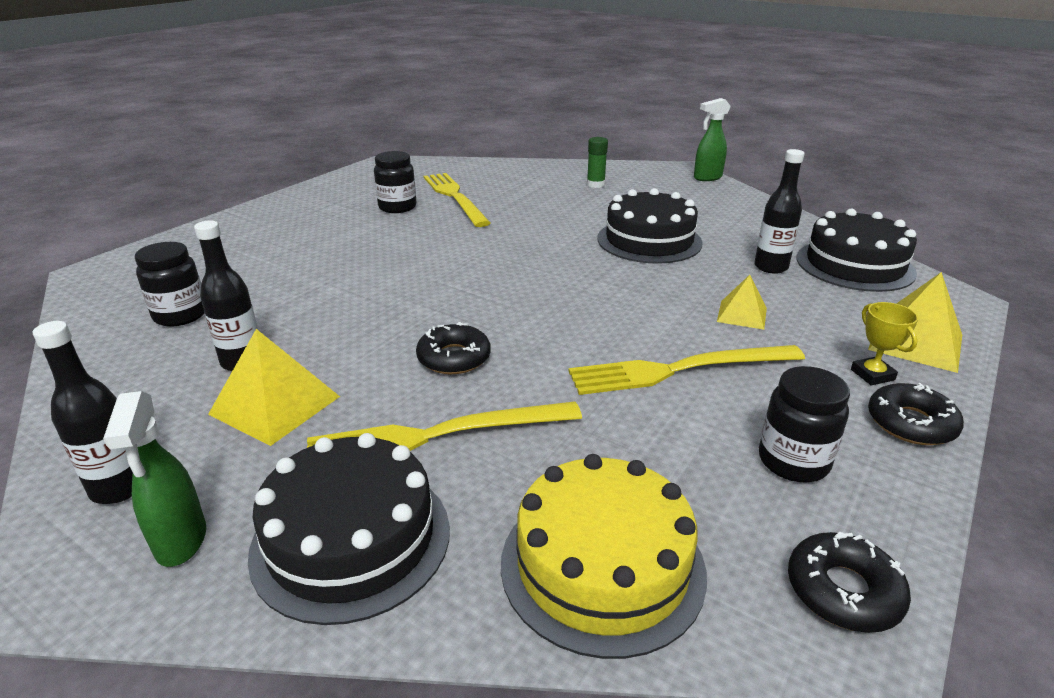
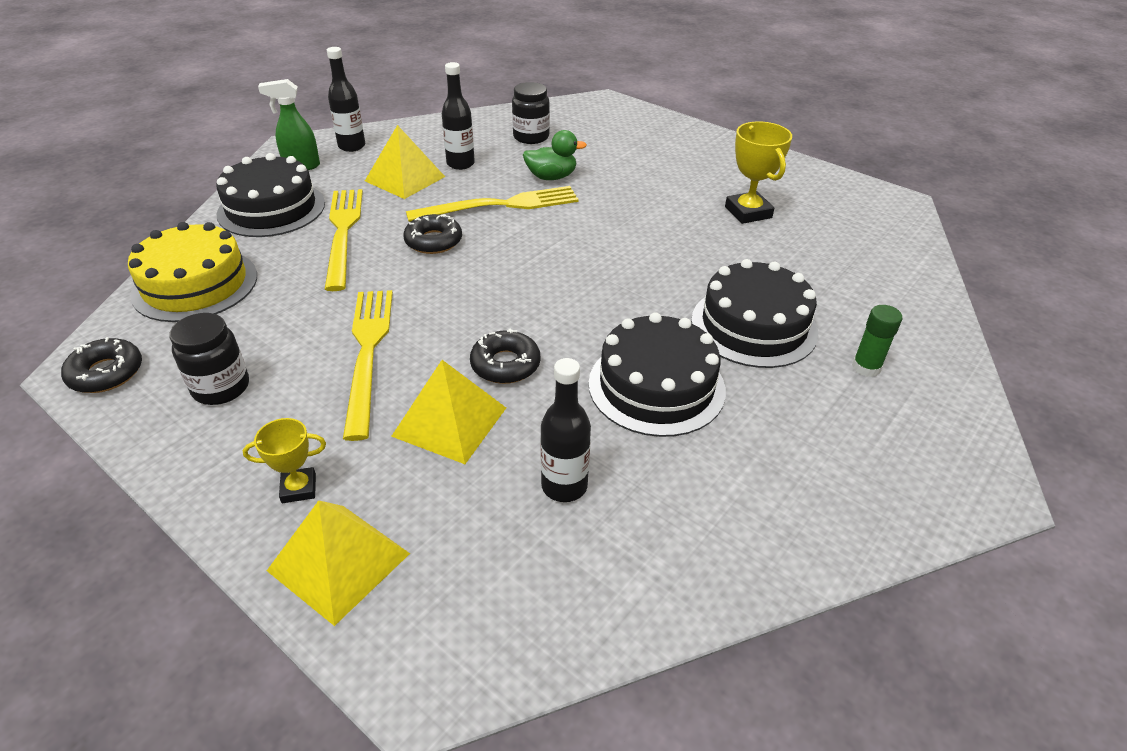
camera: 95 degrees right, 10 degrees up
black jar [374,151,416,213] -> yellow trophy [725,122,792,224]
yellow fork [424,173,491,227] -> yellow fork moved to [406,186,579,222]
green spray bottle [694,98,731,181] -> none
yellow pyramid [717,275,767,330] -> yellow pyramid [391,360,506,464], size x1.63
black cake [796,209,917,292] -> black cake moved to [691,259,818,368]
black donut [868,383,964,445] -> black donut moved to [470,328,540,384]
none -> green duck [523,130,587,180]

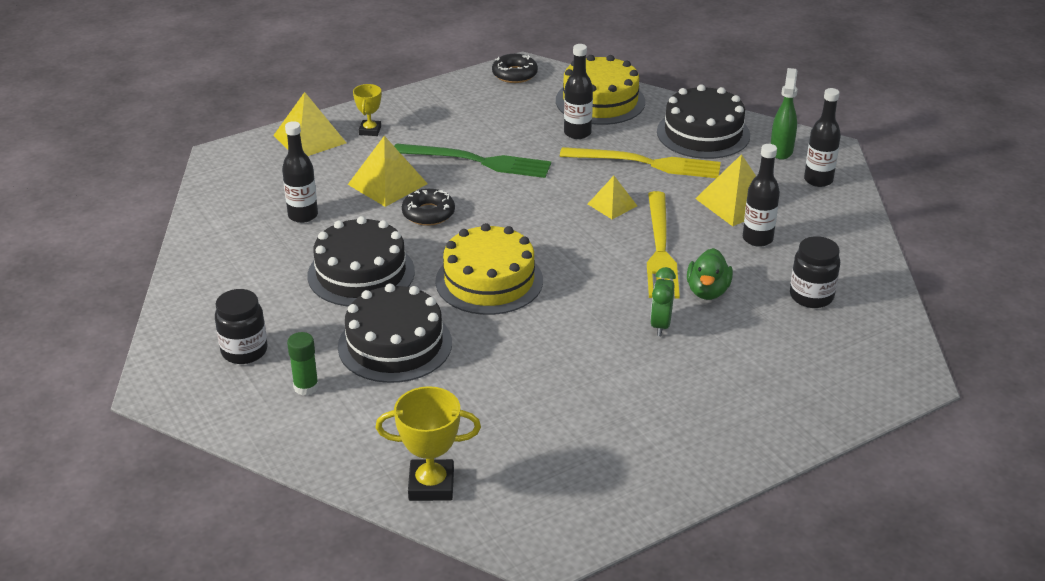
camera: 110 degrees right, 5 degrees down
black jar [169,313,249,405] -> black jar moved to [215,289,268,364]
yellow fork [343,290,393,441] -> green fork [394,143,551,178]
black donut [403,214,462,254] -> yellow pyramid [588,176,637,219]
yellow trophy [725,122,792,224] -> yellow trophy moved to [376,386,481,501]
none -> yellow cake [435,223,543,315]
none -> black bottle [564,44,593,139]
none -> green clock [650,267,676,336]

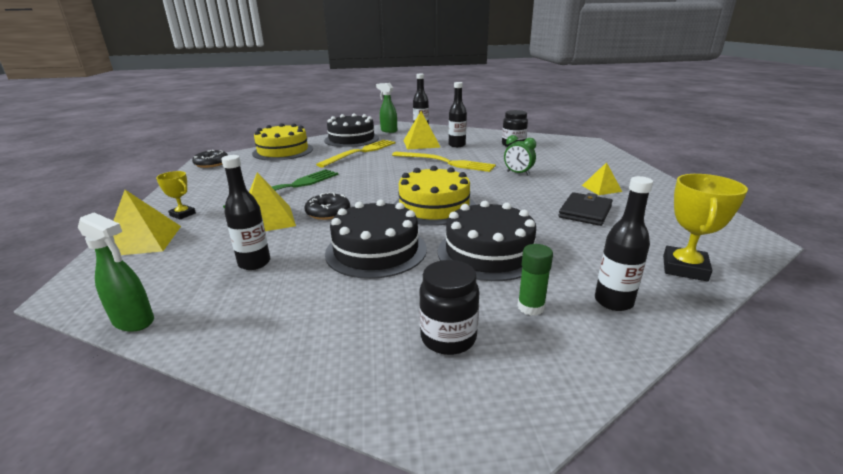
camera: 65 degrees left, 10 degrees down
black bottle [564,44,593,139] -> black bottle moved to [595,176,653,311]
yellow pyramid [588,176,637,219] -> yellow pyramid moved to [582,162,622,195]
green duck [687,248,733,300] -> none
none -> green spray bottle [78,213,154,332]
none -> black wallet [558,192,613,226]

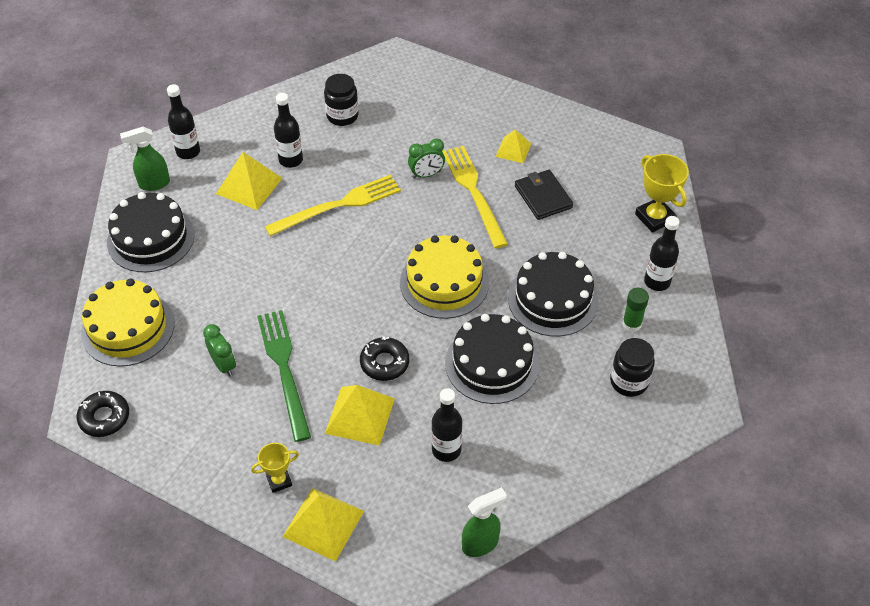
camera: 55 degrees left, 25 degrees up
yellow fork [316,140,396,168] -> yellow fork moved to [442,146,508,249]
none -> green clock [203,324,236,376]

